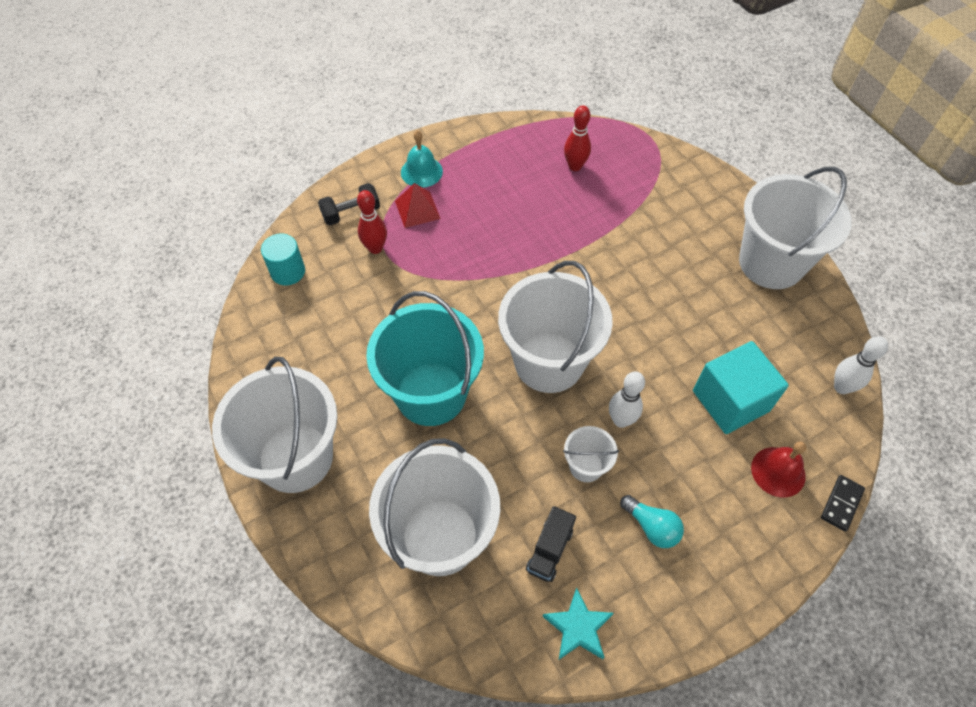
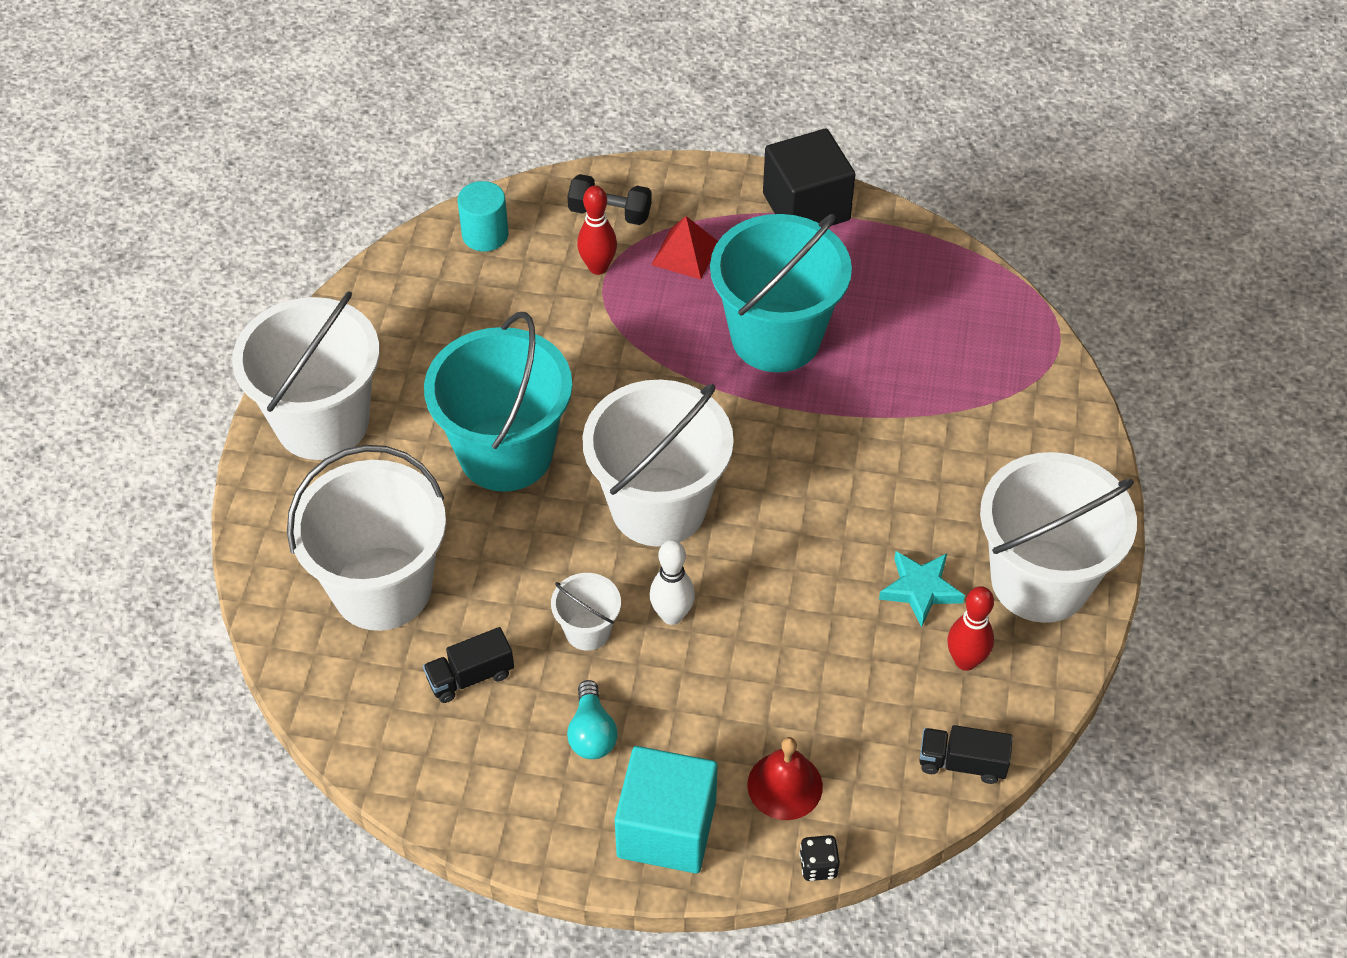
camera: 40 degrees right, 5 degrees down
turquoise bell [401,130,443,188] -> none
turquoise star [543,588,614,660] -> turquoise star moved to [879,551,965,628]
red bowling pin [564,106,591,171] -> red bowling pin moved to [948,586,994,671]
turquoise cube [693,341,789,434] -> turquoise cube moved to [615,746,718,874]
black domino [821,475,865,532] -> black dice [799,835,840,881]
white bowling pin [834,336,888,394] -> black truck [919,725,1013,784]
none -> turquoise bucket [710,214,852,372]
none -> black cube [763,129,855,226]

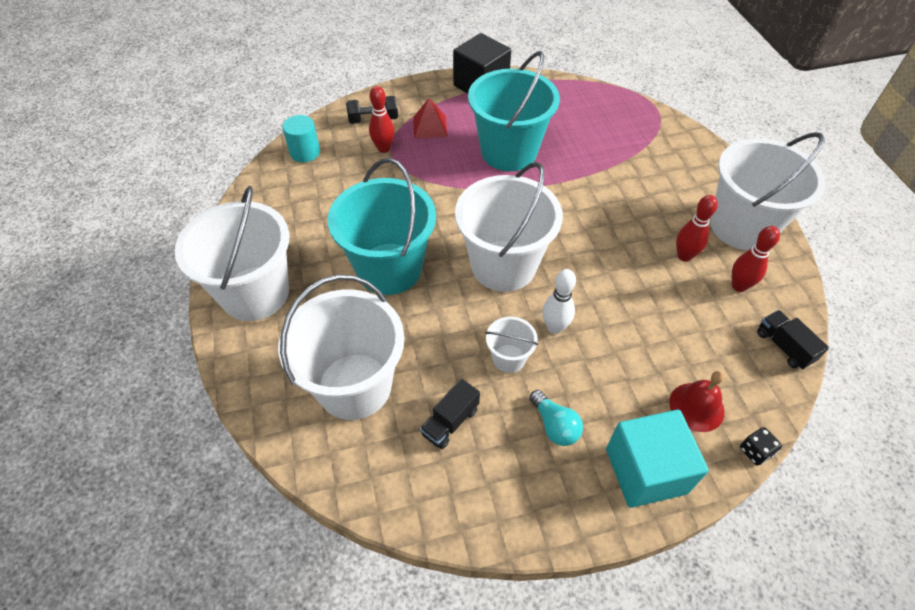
camera: 25 degrees left, 0 degrees up
turquoise star [879,551,965,628] -> red bowling pin [676,195,718,262]
black truck [919,725,1013,784] -> black truck turned 75 degrees clockwise [757,310,829,370]

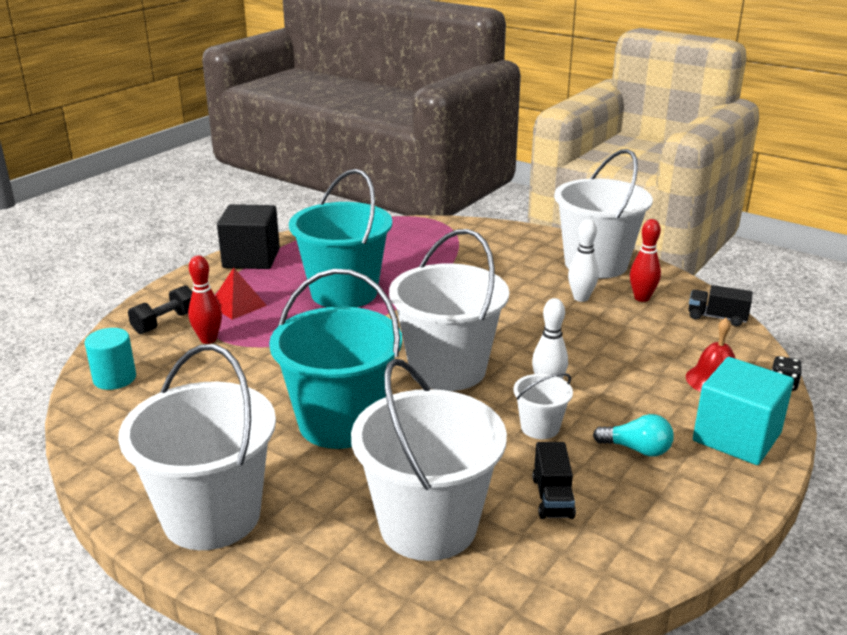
camera: 40 degrees left, 25 degrees down
red bowling pin [676,195,718,262] -> white bowling pin [568,219,599,302]

